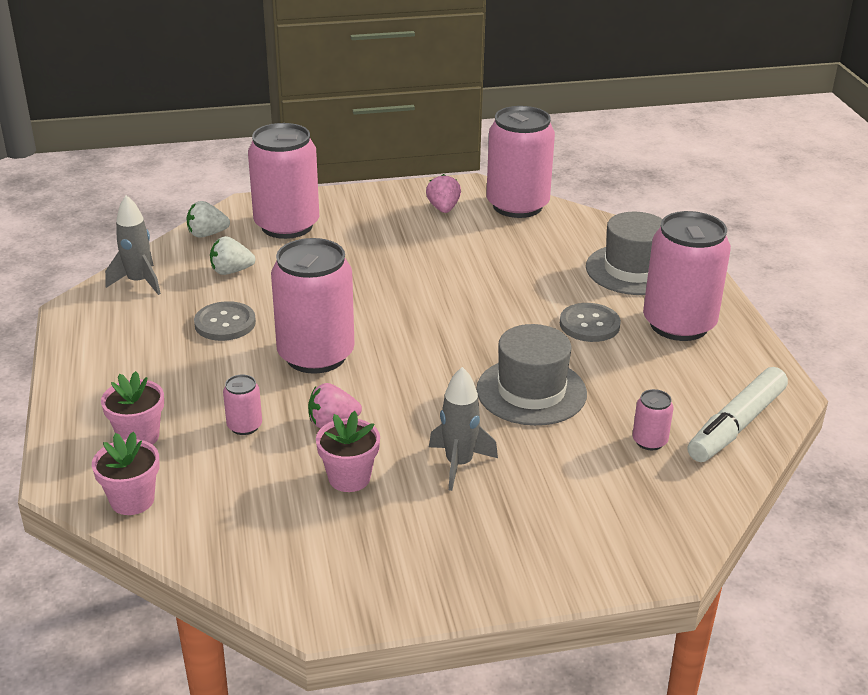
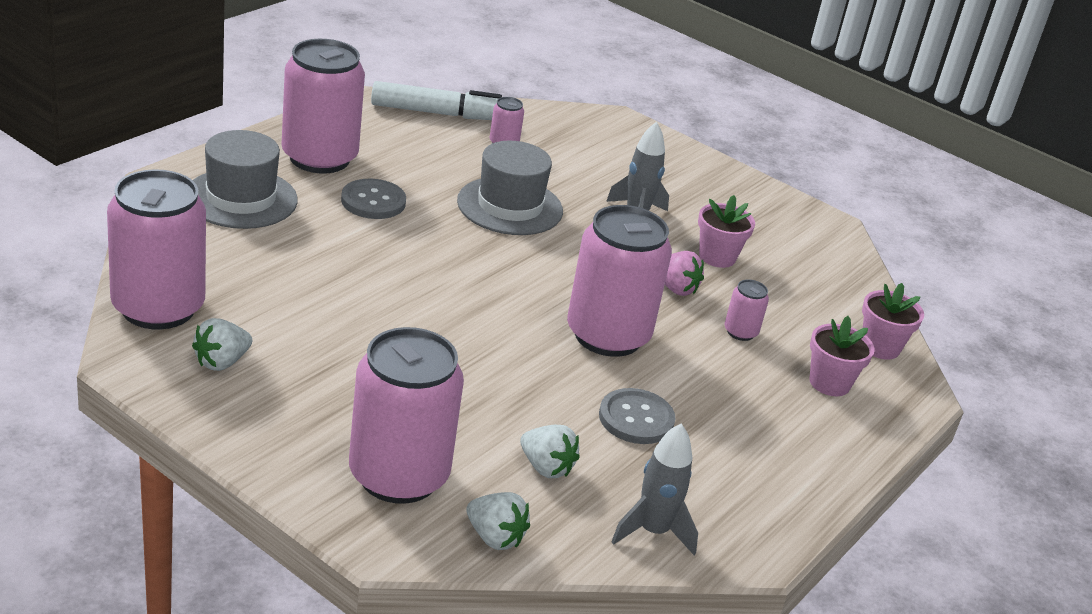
camera: 135 degrees left, 0 degrees up
pink strawberry [426,174,461,213] -> white strawberry [192,318,252,371]

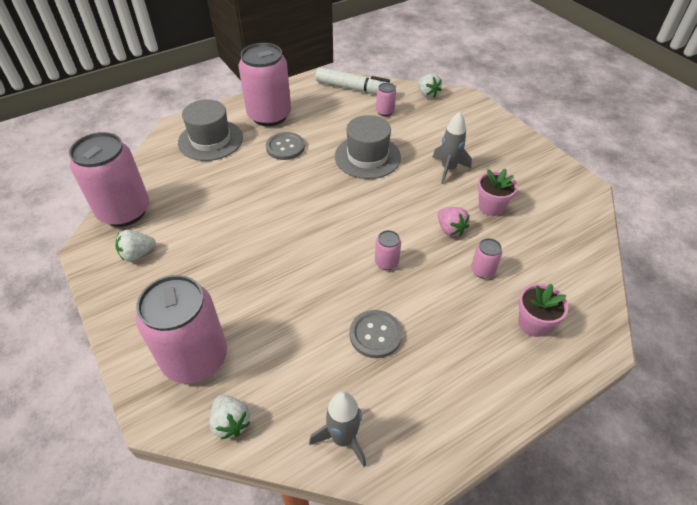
camera: 25 degrees right, 15 degrees up
white strawberry [520,425,580,478] -> white strawberry moved to [418,74,442,98]
pink can [567,205,672,357] -> pink can [375,230,401,270], size x0.42
pink flower pot [862,283,924,360] -> none

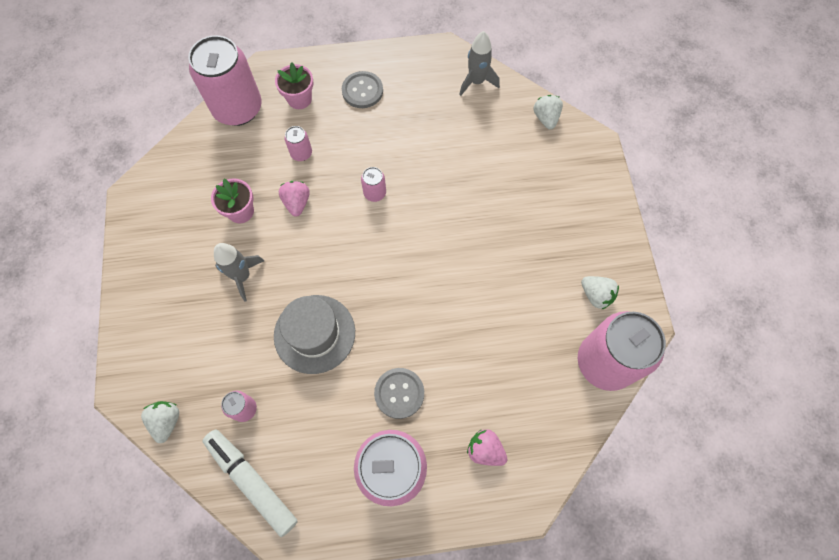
camera: 155 degrees left, 20 degrees up
white strawberry [116,230,156,262] -> white strawberry turned 45 degrees clockwise [581,276,619,310]
pink can [136,275,227,384] -> pink can moved to [188,35,262,126]
grey hat [178,99,243,161] -> pink strawberry [467,429,507,466]
grey button [350,310,402,358] -> grey button moved to [342,71,383,108]

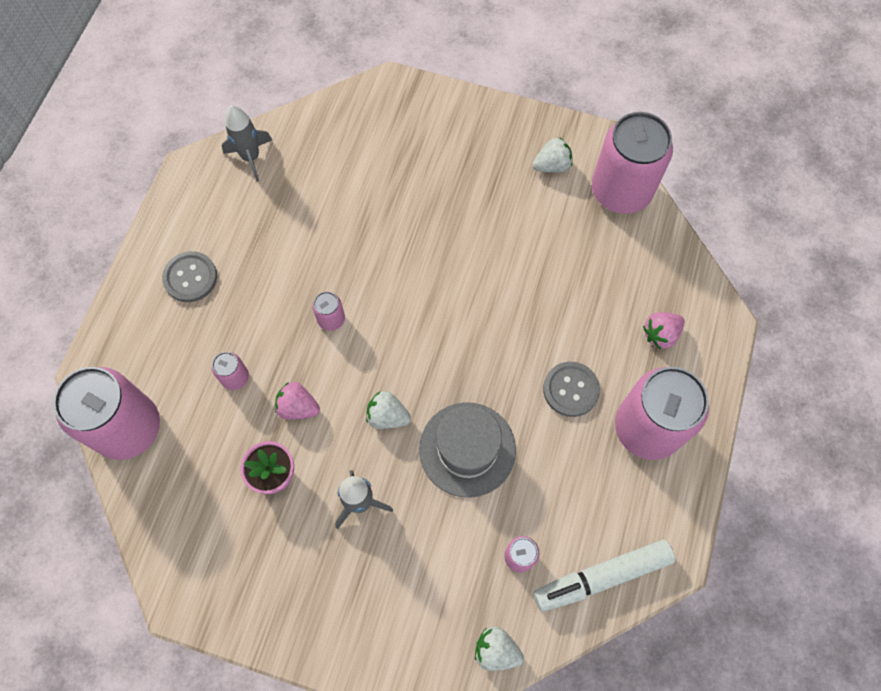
camera: 65 degrees left, 0 degrees up
pink flower pot [275,63,313,109] -> none
white strawberry [533,95,563,130] -> white strawberry moved to [366,391,411,429]

